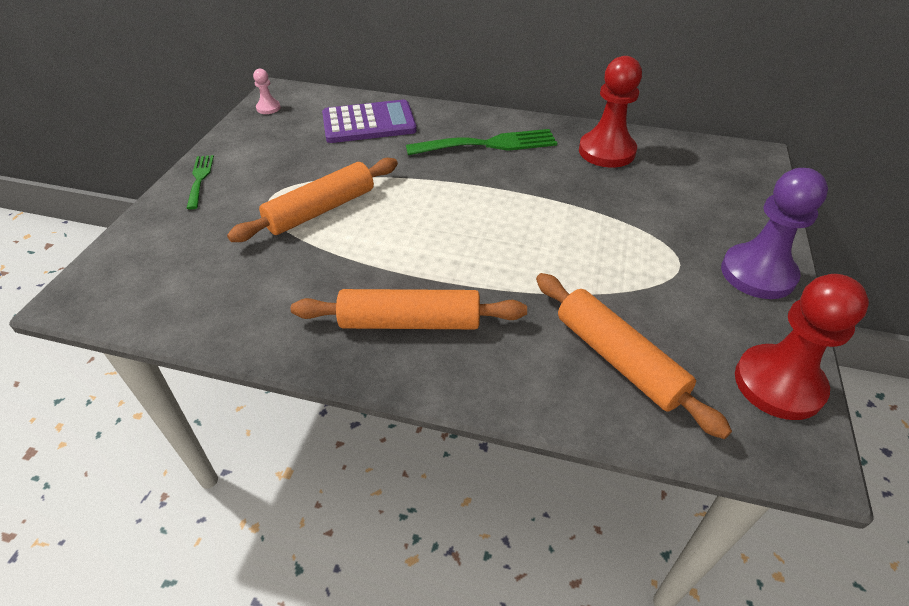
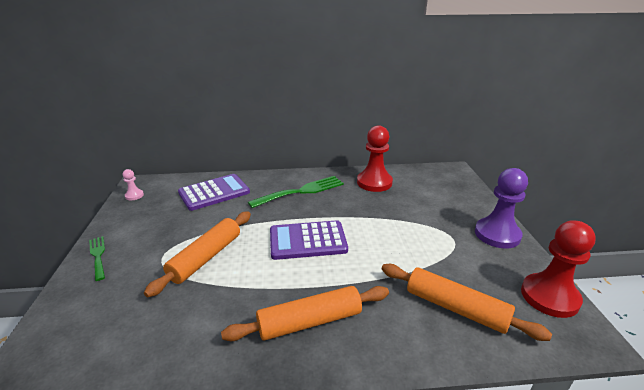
camera: 20 degrees left, 15 degrees down
none -> purple calculator [270,220,348,260]

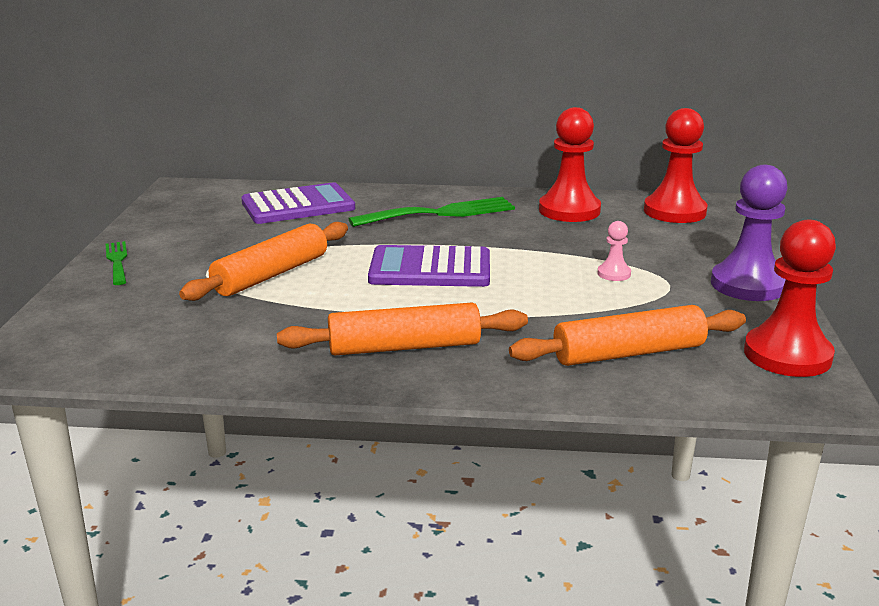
camera: 10 degrees right, 5 degrees down
pink pawn [123,169,144,200] -> pink pawn moved to [597,221,631,281]
orange rolling pin [382,264,552,341] -> orange rolling pin turned 60 degrees counterclockwise [509,305,746,366]
none -> red pawn [644,108,707,223]

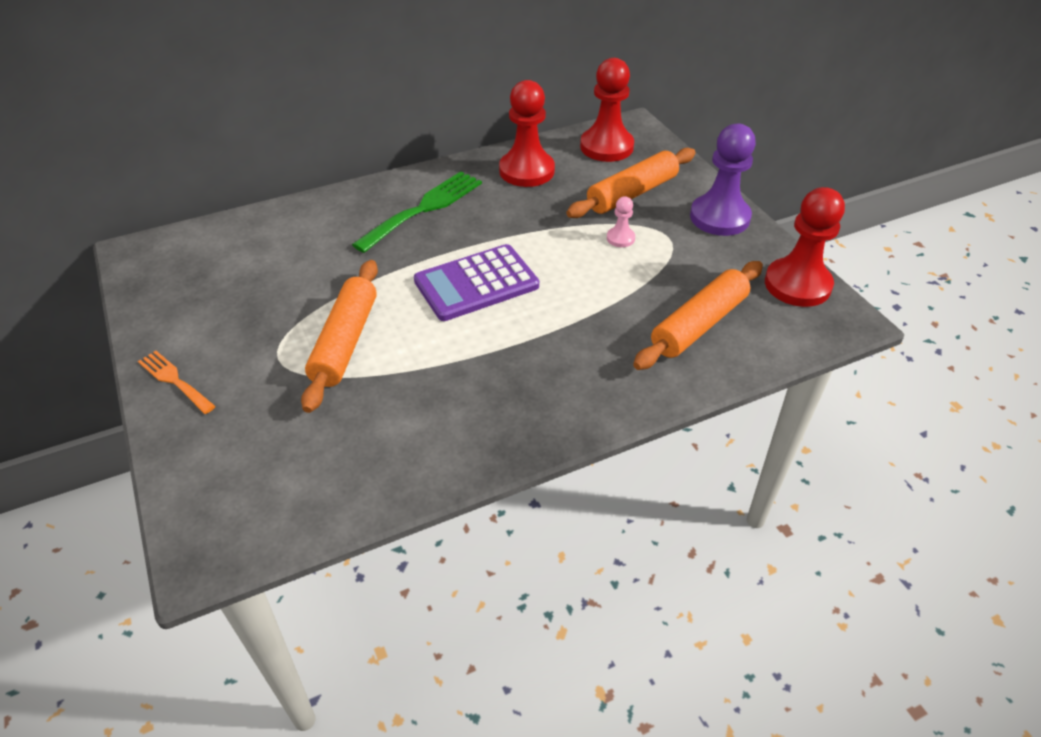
camera: 30 degrees left, 20 degrees up
green fork [106,241,127,285] -> orange fork [138,351,216,414]
purple calculator [241,182,355,224] -> none
orange rolling pin [277,303,528,355] -> orange rolling pin moved to [566,148,696,218]

